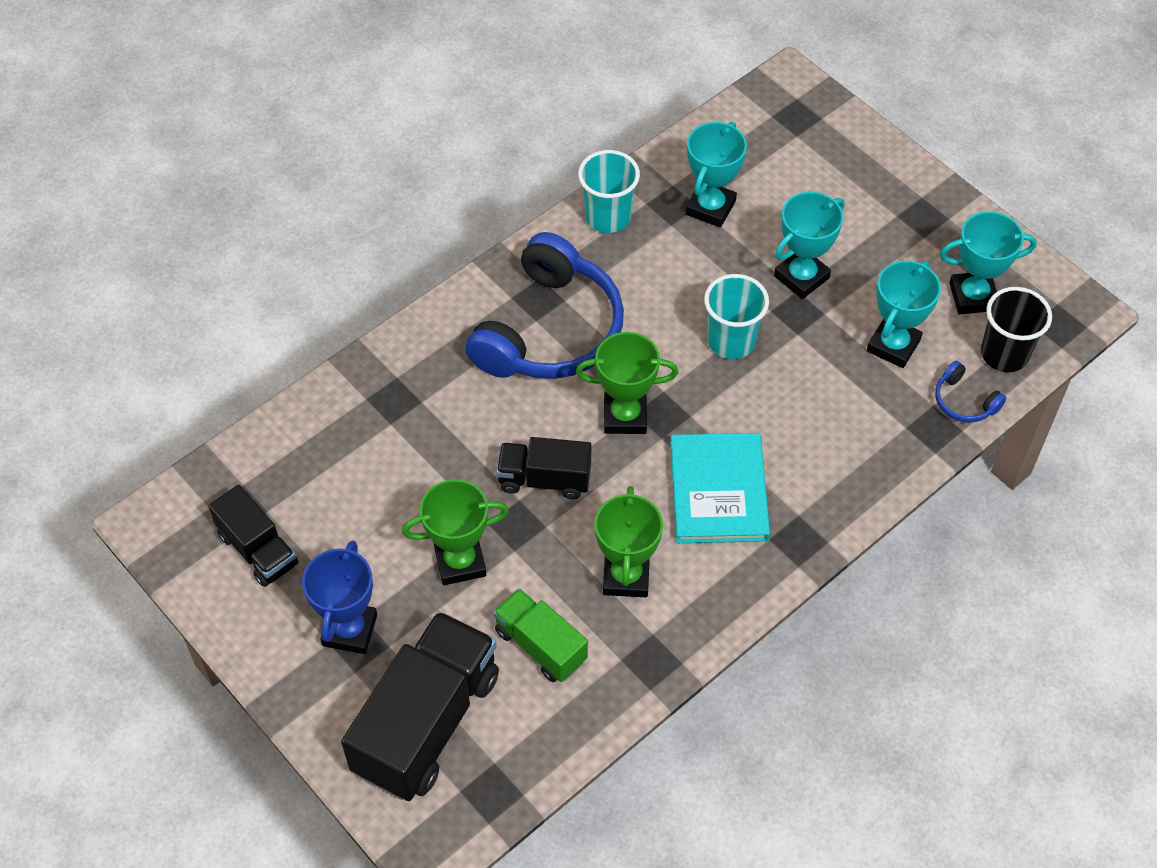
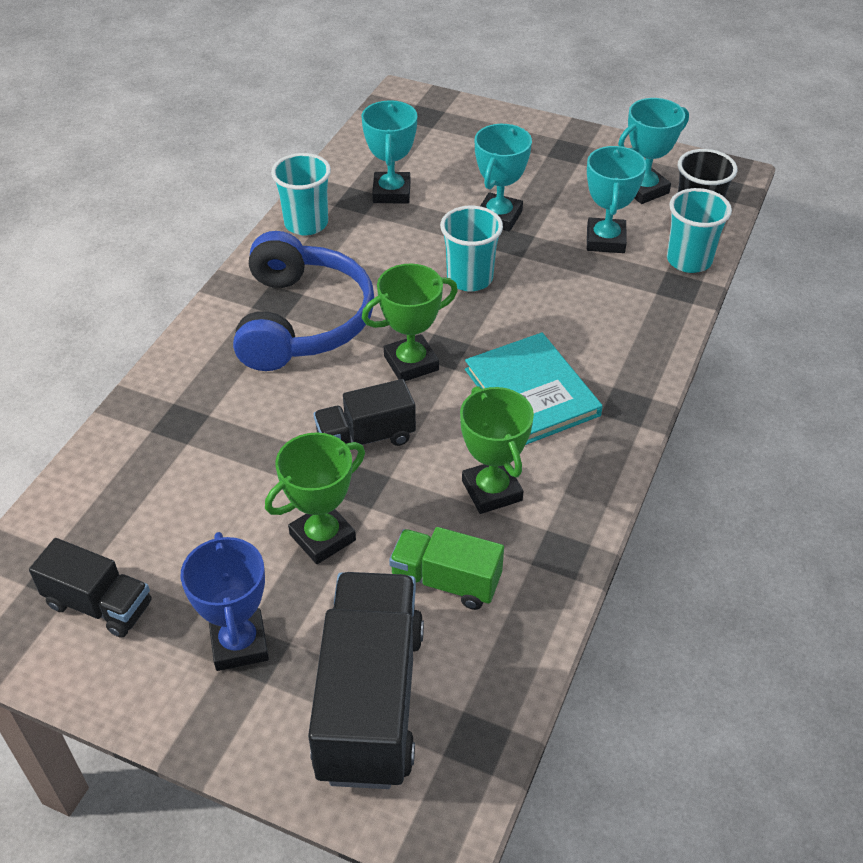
camera: 25 degrees left, 10 degrees down
blue headphones [935,361,1006,423] -> turquoise cup [667,188,732,273]

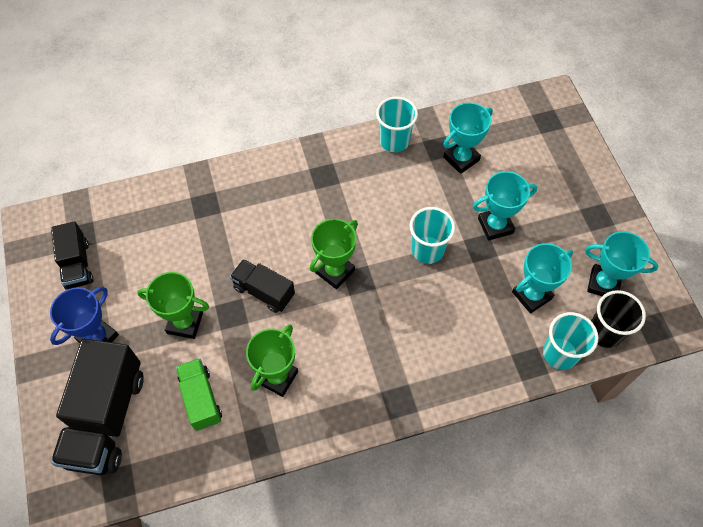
camera: 50 degrees right, 15 degrees up
blue headphones [233,231,374,371] -> none
black truck [308,572,424,789] -> black truck turned 135 degrees clockwise [51,339,144,475]
green trophy [362,264,458,381] -> green trophy turned 75 degrees counterclockwise [310,219,358,289]
turquoise book [465,333,603,445] -> none

